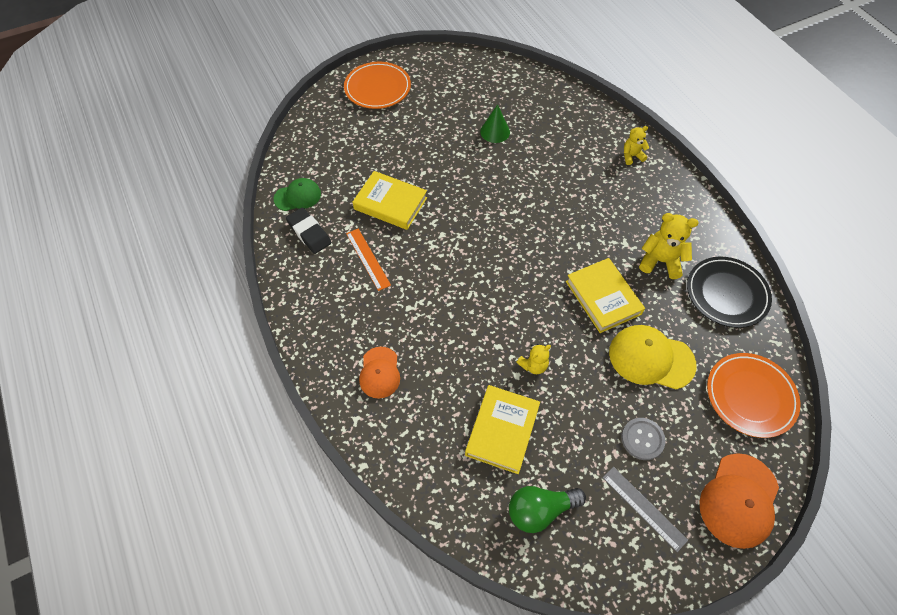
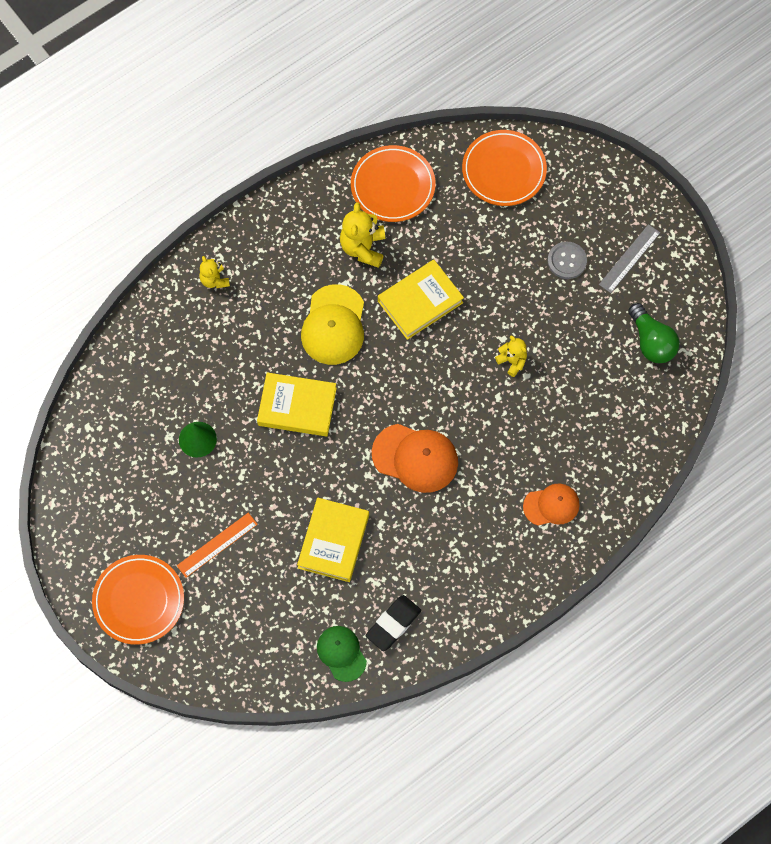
camera: 100 degrees left, 10 degrees up
orange ruler [346,229,391,291] -> orange ruler moved to [177,513,258,578]
yellow book [465,385,540,474] -> yellow book moved to [257,372,337,436]
yellow cap [609,325,696,389] -> yellow cap moved to [301,284,364,365]
black plate [687,257,772,328] -> orange plate [351,145,435,222]
orange cap [699,453,779,549] -> orange cap moved to [372,424,458,493]

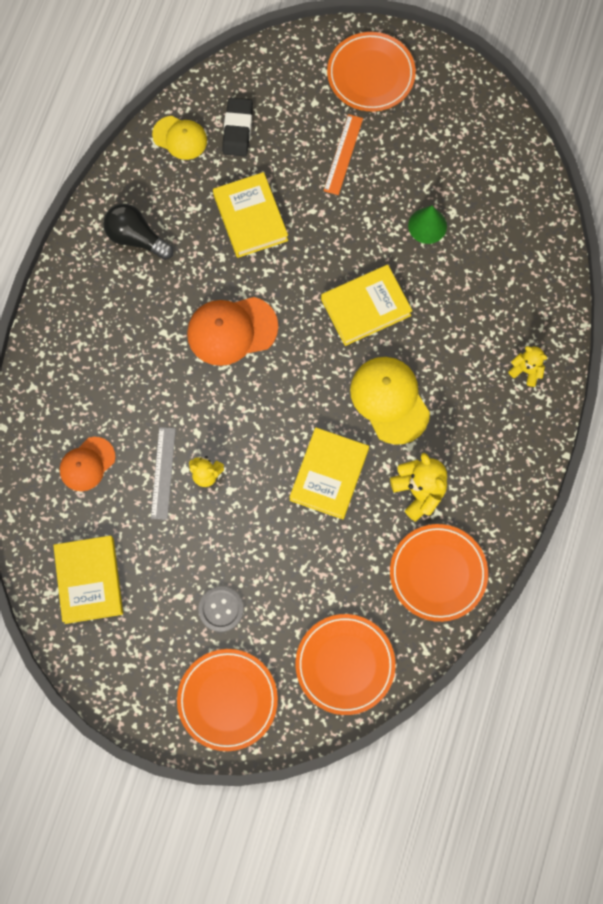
camera: 145 degrees right, 5 degrees up
green cap [317,626,367,682] -> yellow cap [152,116,207,160]
black eraser [365,595,422,651] -> black eraser moved to [222,98,253,156]
orange cap [523,484,580,526] -> orange cap moved to [60,437,115,491]
grey ruler [599,224,660,293] -> grey ruler moved to [151,427,176,520]
green light bulb [628,303,680,363] -> yellow book [53,535,123,624]
none -> black light bulb [103,204,173,260]
none -> orange plate [177,649,278,751]

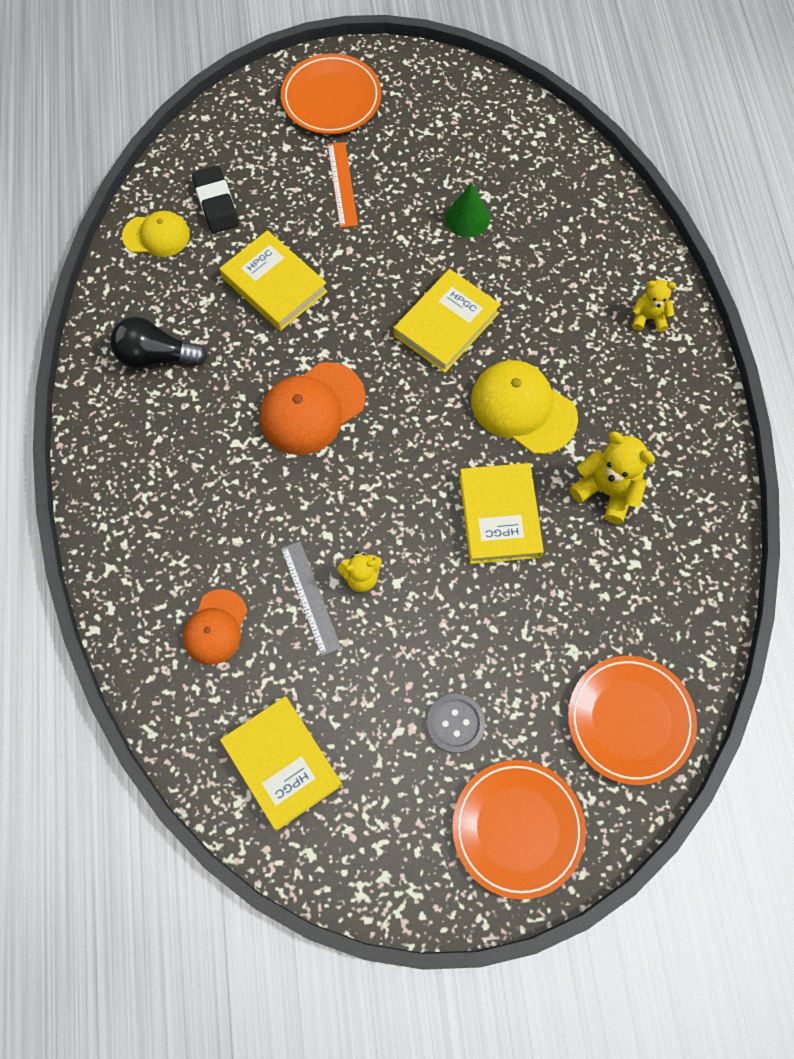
camera: 25 degrees left, 5 degrees down
orange plate [390,524,488,622] -> none

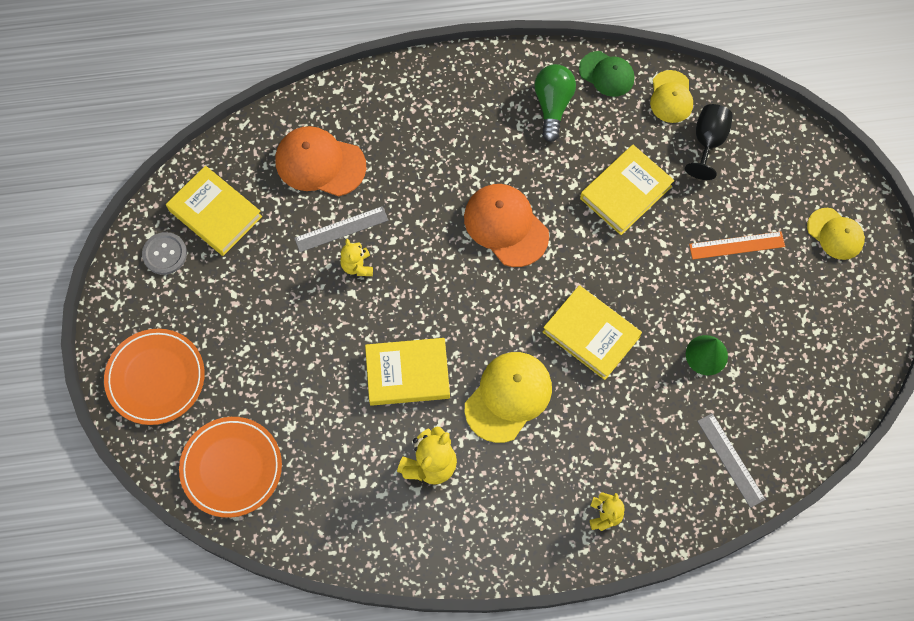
camera: 90 degrees right, 0 degrees up
black light bulb [110,317,207,368] -> green light bulb [534,64,576,142]
orange cap [183,589,247,665] -> orange cap [275,126,366,197], size x1.56
black eraser [192,166,239,233] -> black goblet [685,104,733,180]
yellow book [220,697,342,830] -> yellow book turned 75 degrees clockwise [166,166,262,256]
orange plate [281,53,382,134] -> yellow cap [807,208,865,260]
grey button [427,694,485,753] -> grey button moved to [142,232,187,275]
none -> green cap [579,51,634,97]
none -> grey ruler [697,413,766,508]

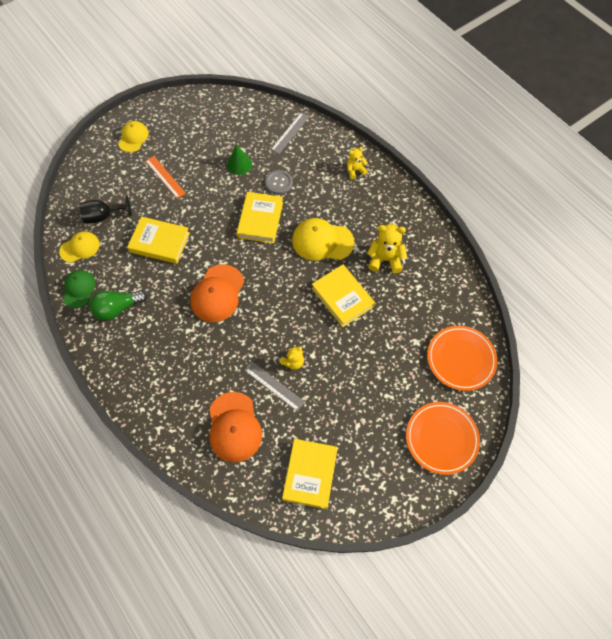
camera: 120 degrees left, 5 degrees down
grey button [142,232,187,275] -> grey button moved to [265,170,293,194]

